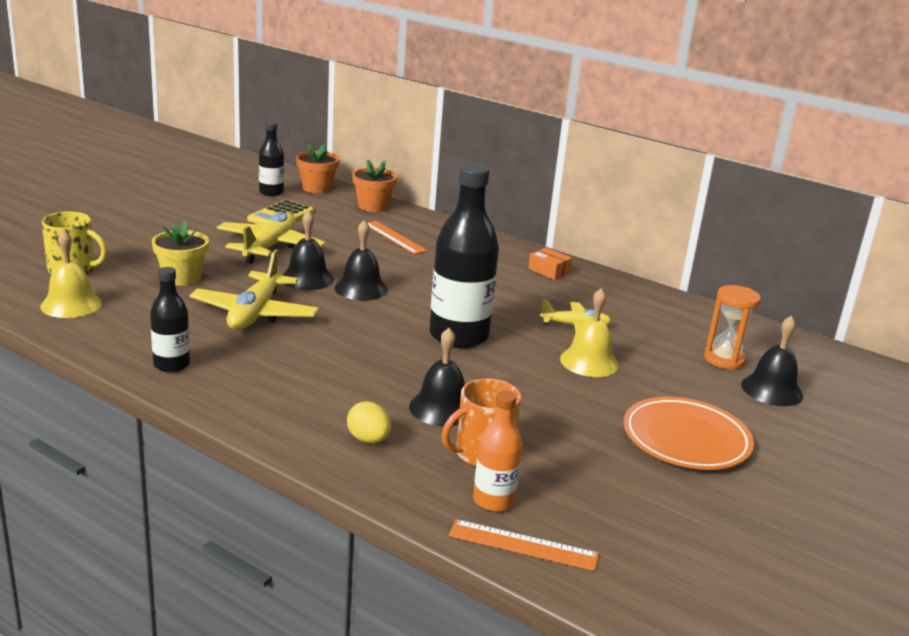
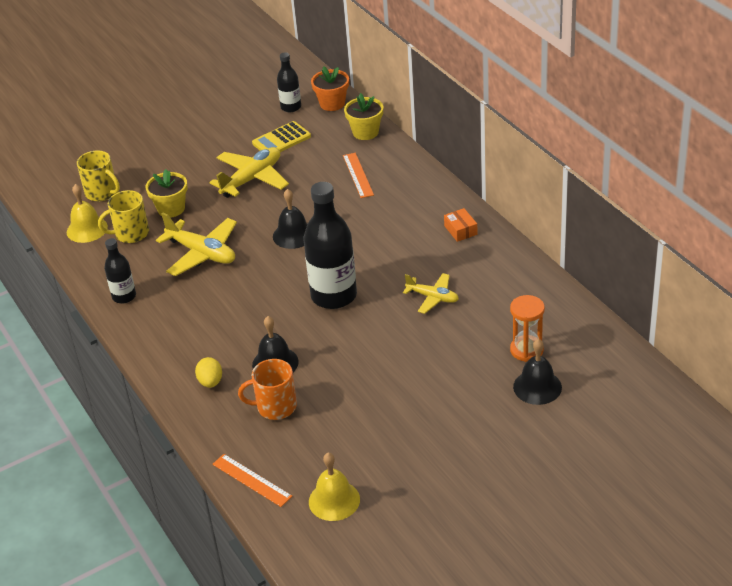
camera: 30 degrees right, 15 degrees up
yellow plane [190,249,319,330] -> yellow plane turned 90 degrees counterclockwise [156,213,237,276]
black bell [282,210,334,290] -> none
orange flower pot [352,160,397,212] -> yellow flower pot [344,93,383,140]
orange bottle [473,390,523,512] -> none
yellow bell [560,288,619,377] -> yellow bell moved to [309,453,360,521]
orange plate [624,397,754,470] -> none
none -> yellow mug [98,190,149,243]

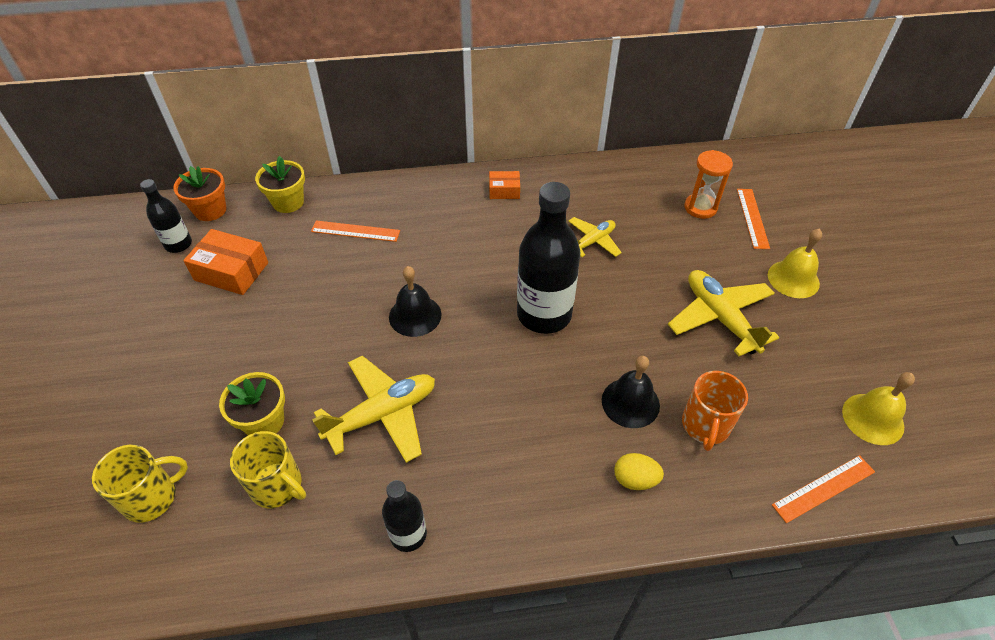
camera: 70 degrees left, 10 degrees up
yellow bell [67,184,108,243] -> yellow bell moved to [768,228,822,298]
yellow mug [98,190,149,243] -> yellow mug turned 60 degrees counterclockwise [230,431,306,508]
yellow plane [209,147,289,198] -> yellow plane moved to [668,270,779,356]
yellow calculator [252,121,311,152] -> orange box [183,229,268,295]
black bell [513,339,562,405] -> orange ruler [737,189,770,249]

